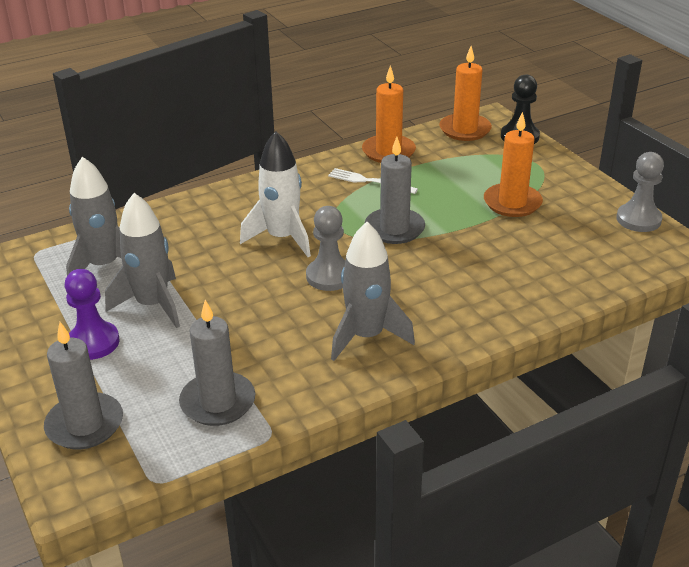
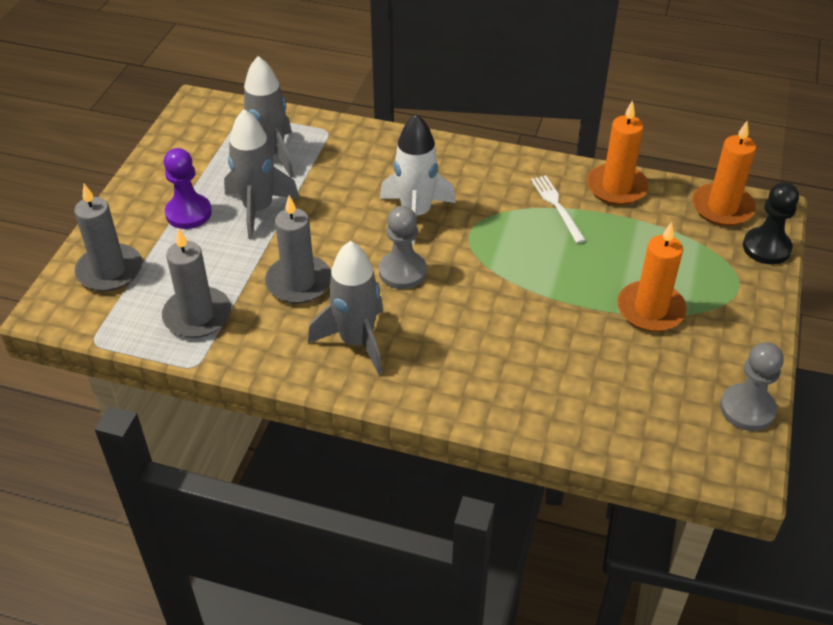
camera: 45 degrees right, 10 degrees up
grey candle [365,137,425,244] -> grey candle moved to [265,195,331,304]

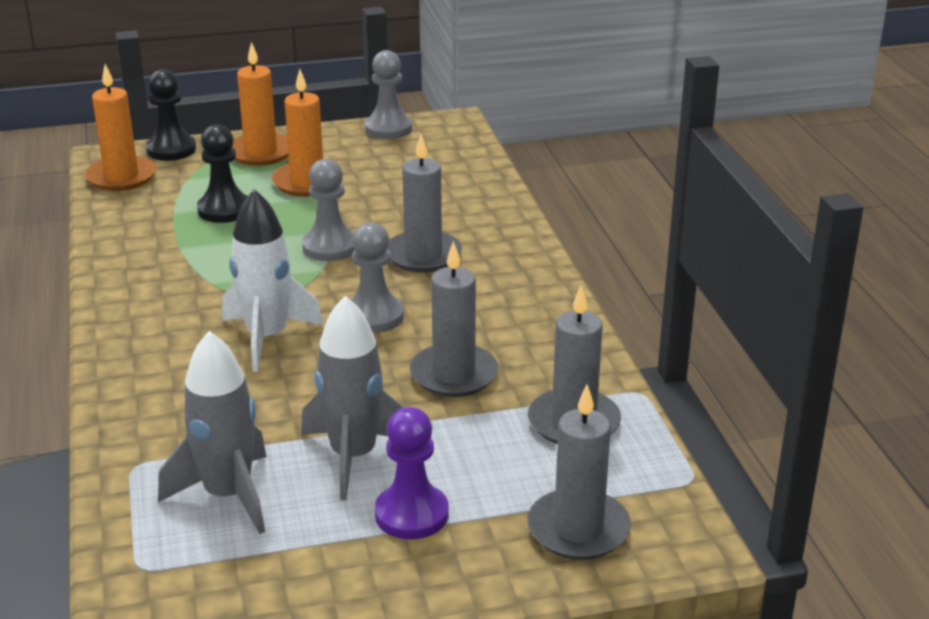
camera: 120 degrees left, 15 degrees down
grey rocket [308,241,383,375] -> none
white fork [531,175,586,243] -> none
orange candle [587,100,649,205] -> orange candle moved to [232,42,289,166]
none -> black pawn [197,124,247,223]
none -> grey pawn [302,159,355,261]
none -> grey candle [388,134,462,273]

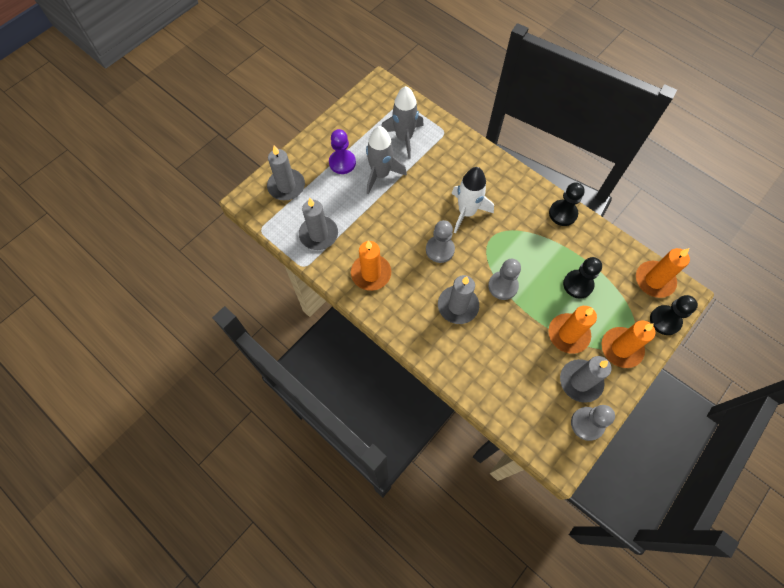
camera: 145 degrees right, 35 degrees up
grey candle [410,241,498,397] -> grey candle moved to [560,356,611,403]
none -> orange candle [351,240,391,291]
none -> black pawn [549,182,585,226]

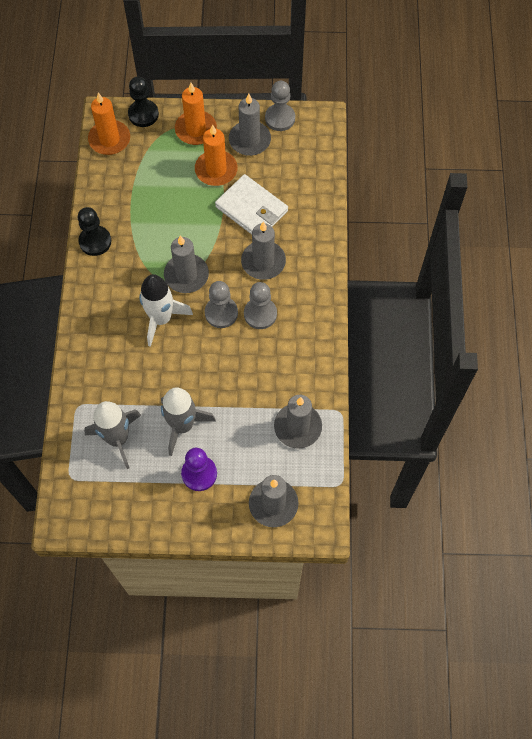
camera: 130 degrees left, 0 degrees up
orange candle [351,240,391,291] -> none
grey pawn [488,259,521,300] -> grey pawn moved to [244,282,277,329]
black pawn [563,257,602,299] -> none
none -> grey candle [164,235,209,293]
none -> white wallet [215,174,288,234]

